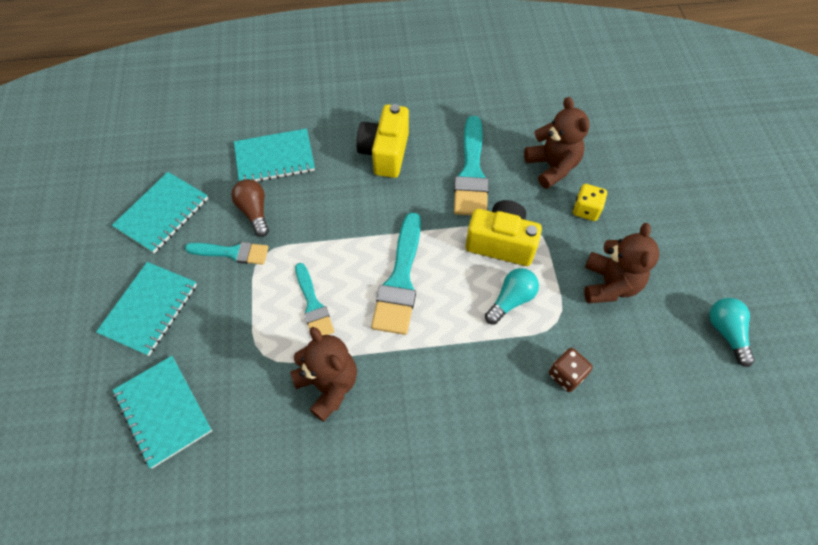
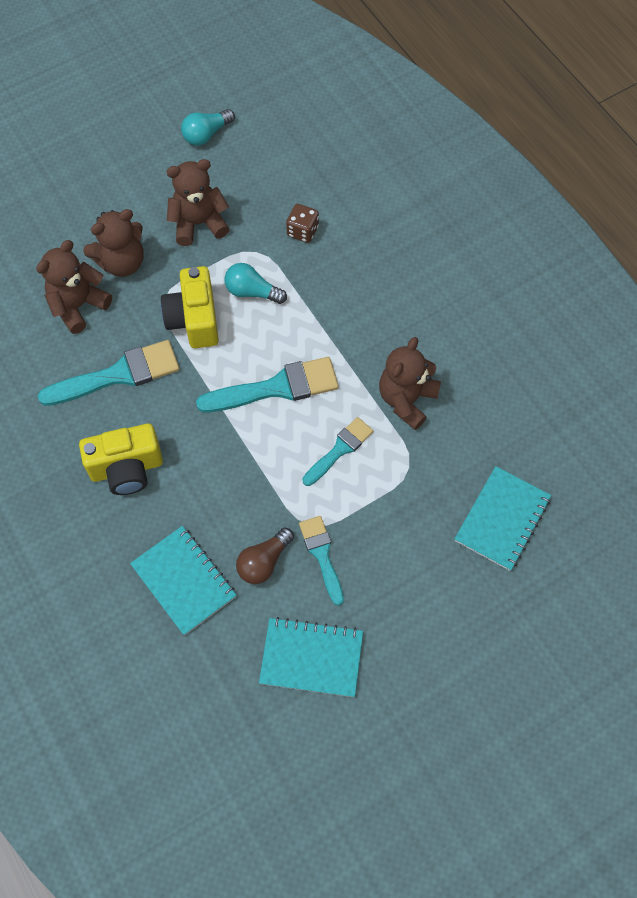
camera: 115 degrees left, 5 degrees up
turquoise notebook [96,262,197,356] -> none
yellow dice [573,184,607,221] -> brown teddy bear [83,209,144,277]

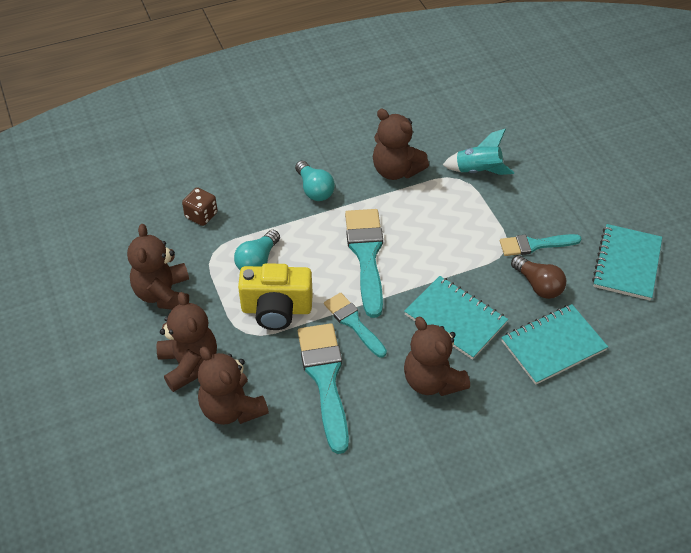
camera: 80 degrees left, 15 degrees down
yellow camera [79,423,163,495] -> brown teddy bear [404,317,470,396]
turquoise light bulb [181,109,235,145] -> turquoise light bulb moved to [295,161,335,201]
turquoise brush [303,417,373,486] -> turquoise brush moved to [324,293,387,358]
turquoise notebook [455,466,552,571] -> turquoise notebook moved to [404,276,508,360]
none -> turquoise rocket [443,129,514,175]

